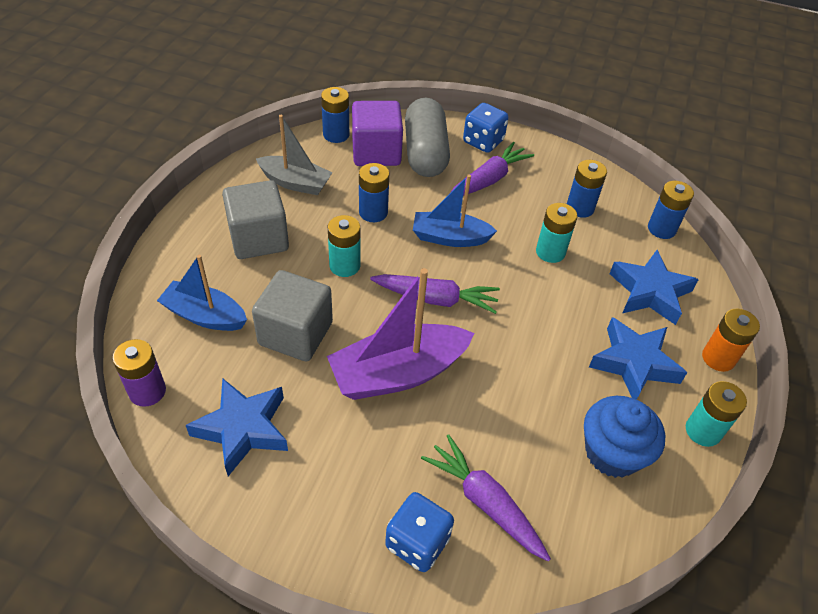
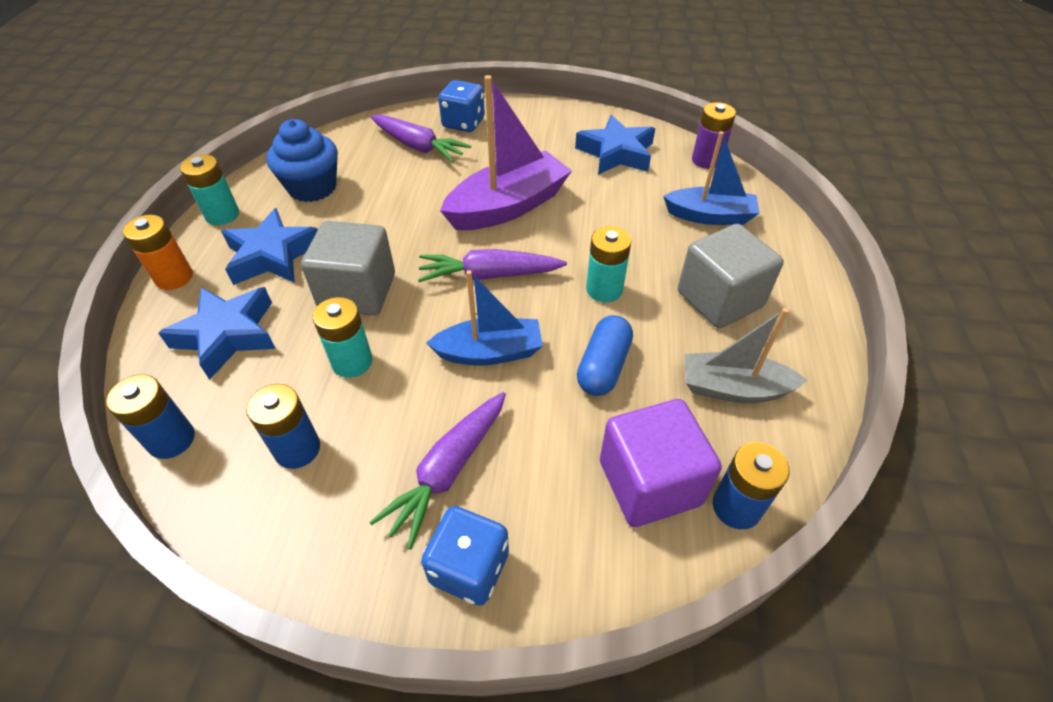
camera: 170 degrees right, 0 degrees up
grey cube [252,270,333,361] -> grey cube moved to [301,221,395,315]
blue battery [359,163,389,222] -> blue capsule [577,315,633,396]
grey capsule [405,98,450,177] -> none

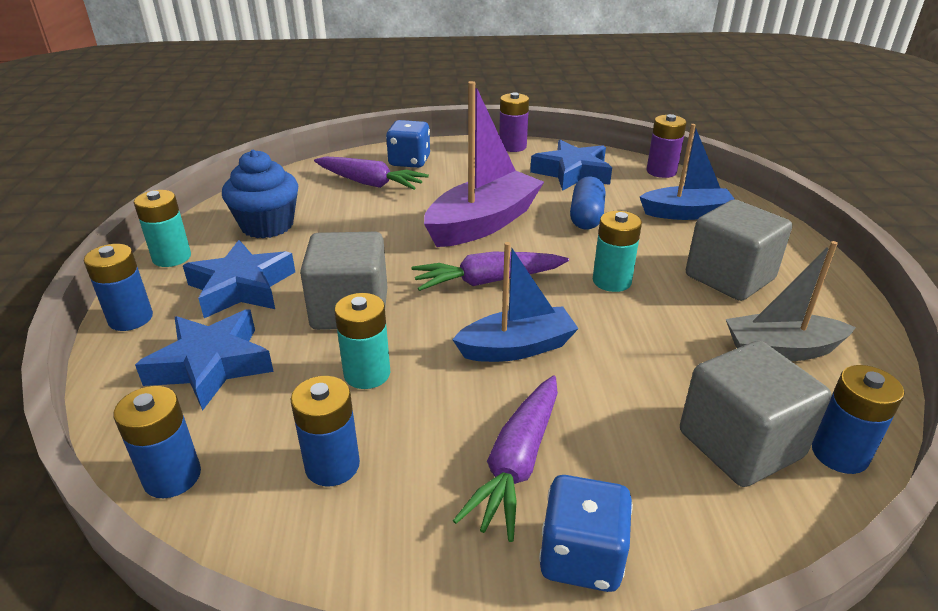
camera: 10 degrees left, 15 degrees down
orange battery [123,215,193,290] -> blue battery [84,244,153,331]
blue capsule [577,315,633,396] -> blue capsule moved to [570,176,606,230]
purple cube [600,399,722,527] -> grey cube [680,341,831,487]
none -> purple battery [499,92,529,152]

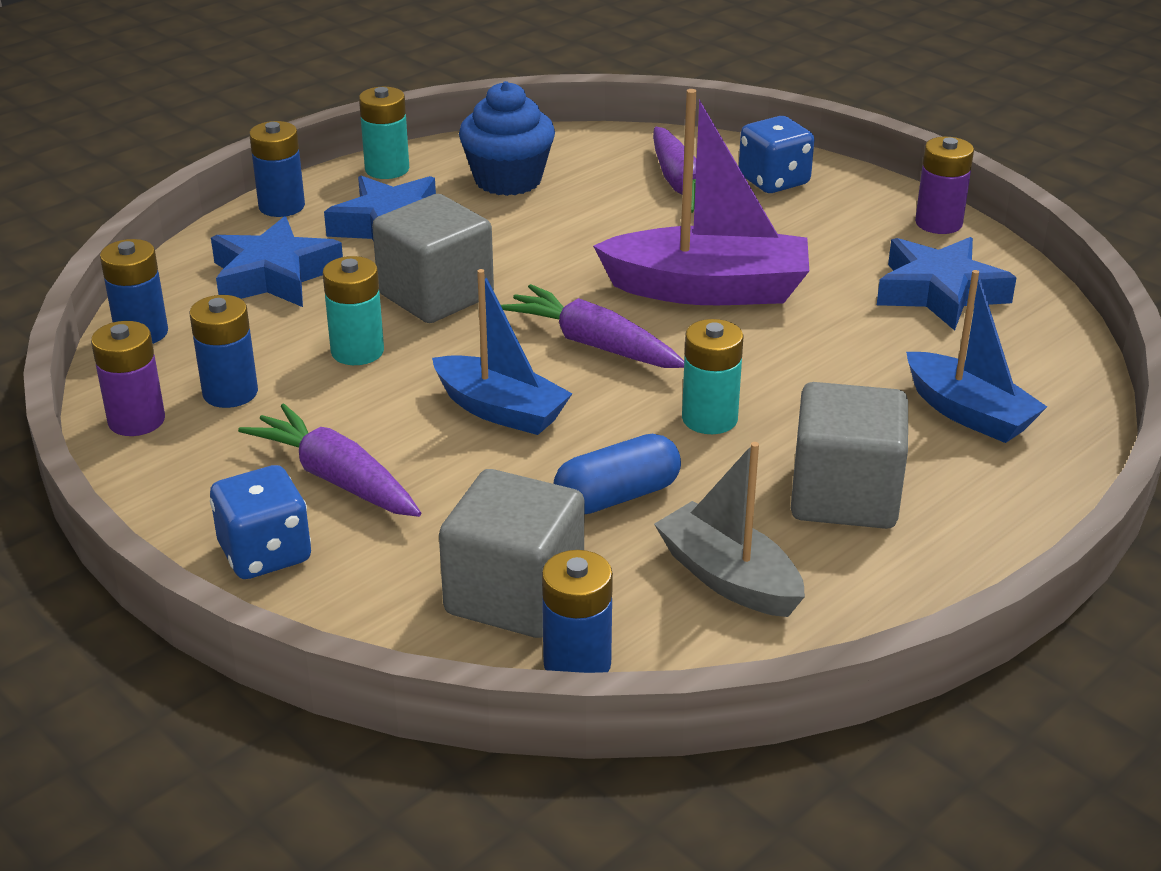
camera: 50 degrees right, 0 degrees up
purple carrot [453,375,558,542] -> purple carrot turned 60 degrees clockwise [238,403,421,517]
blue capsule [570,176,606,230] -> blue capsule moved to [554,434,681,515]
purple battery [647,114,686,178] -> purple battery moved to [91,321,165,436]

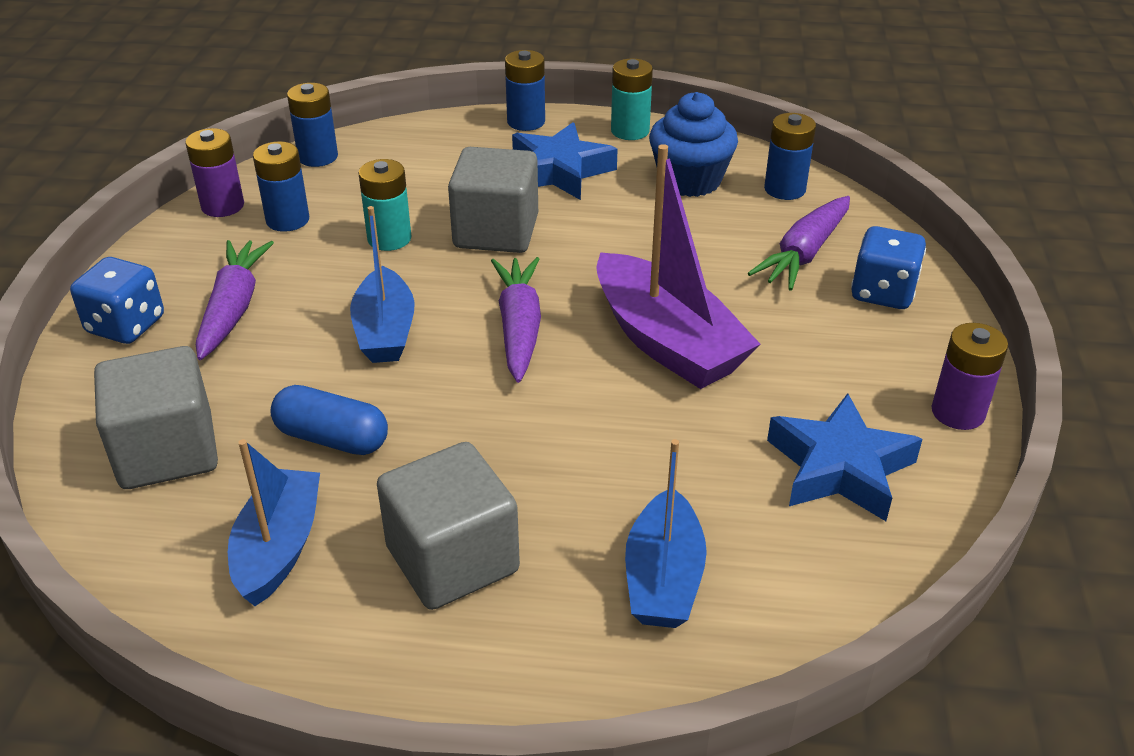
camera: 50 degrees right, 5 degrees up
blue star [211,216,343,307] -> none
blue battery [542,550,613,673] -> blue battery moved to [764,113,816,200]
grey boat [654,442,805,617] -> blue boat [228,439,320,606]
turquoise battery [682,319,744,434] -> none

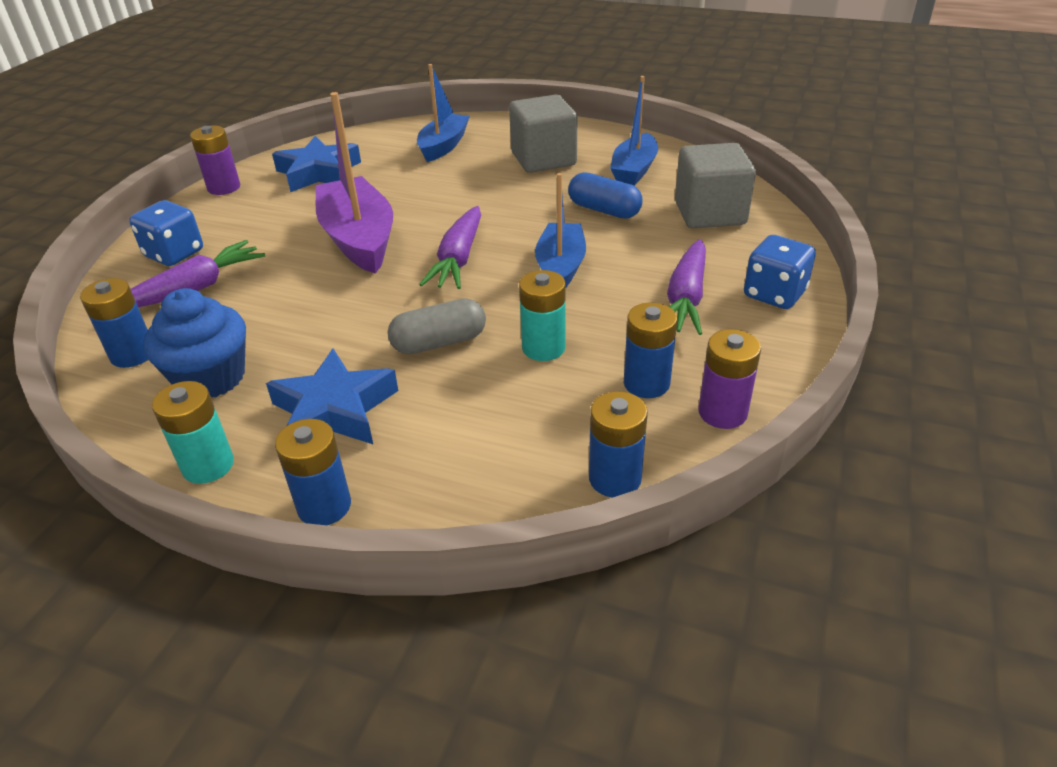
camera: 165 degrees left, 0 degrees up
grey cube [448,147,538,253] -> grey capsule [388,298,486,354]

